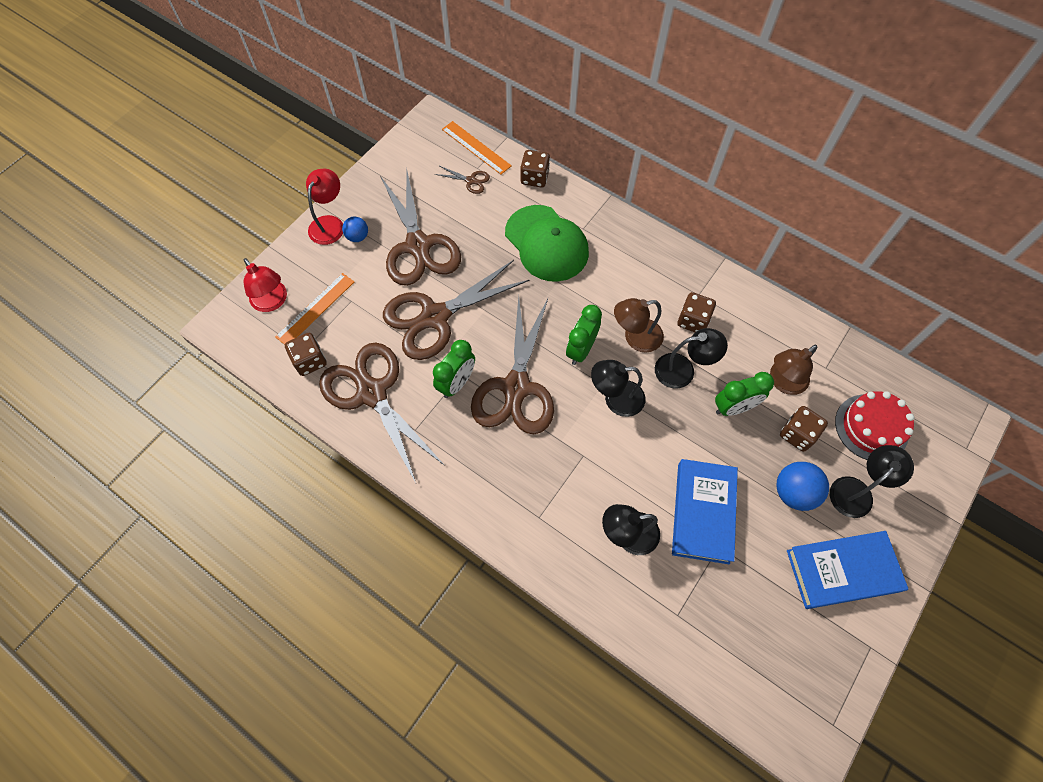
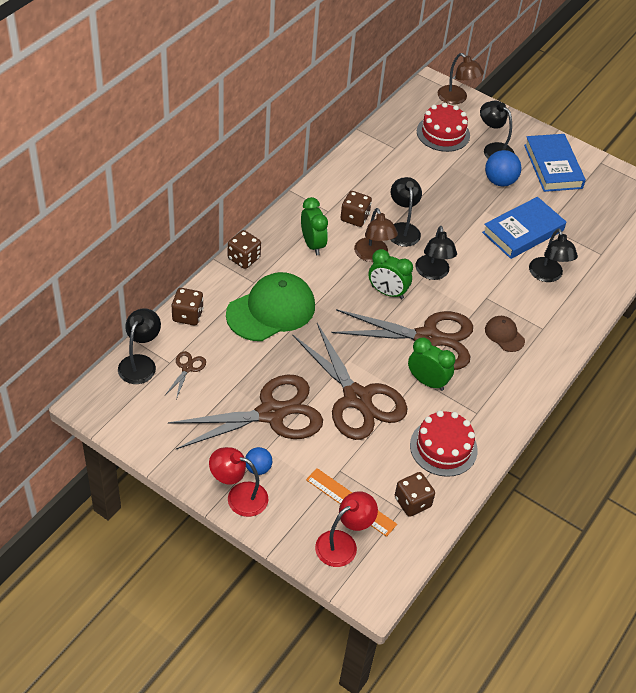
camera: 95 degrees left, 15 degrees down
brown scissors [319,342,445,483] -> red cake [410,411,478,477]
orange ruler [442,121,512,174] -> black lamp [118,308,161,384]
blue book [672,459,738,564] -> blue book turned 45 degrees counterclockwise [482,197,566,259]
green clock [715,372,774,416] -> green clock moved to [301,197,328,255]
brown lamp [770,345,817,395] -> brown lamp moved to [438,53,484,105]
brown dice [780,406,828,452] -> brown dice moved to [228,230,261,269]
none -> brown cap [485,316,525,352]

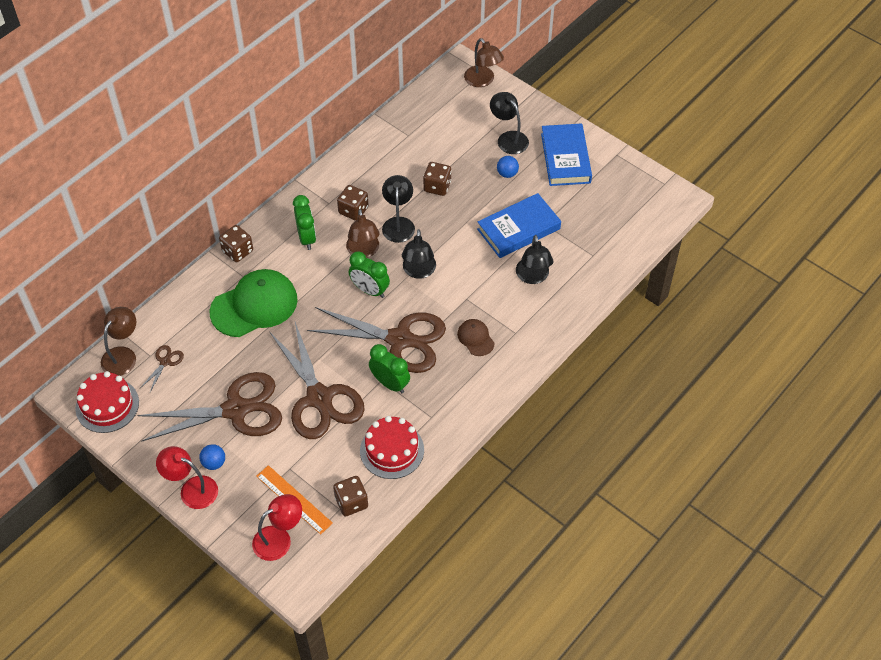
camera: 10 degrees right, 5 degrees up
black lamp [118,308,161,384] -> brown lamp [101,307,136,376]
brown dice [171,288,203,325] -> brown dice moved to [423,162,451,196]
red cake [417,103,470,152] -> red cake moved to [75,371,139,433]
blue ball [485,150,522,186] -> blue ball [497,156,519,178], size x0.62

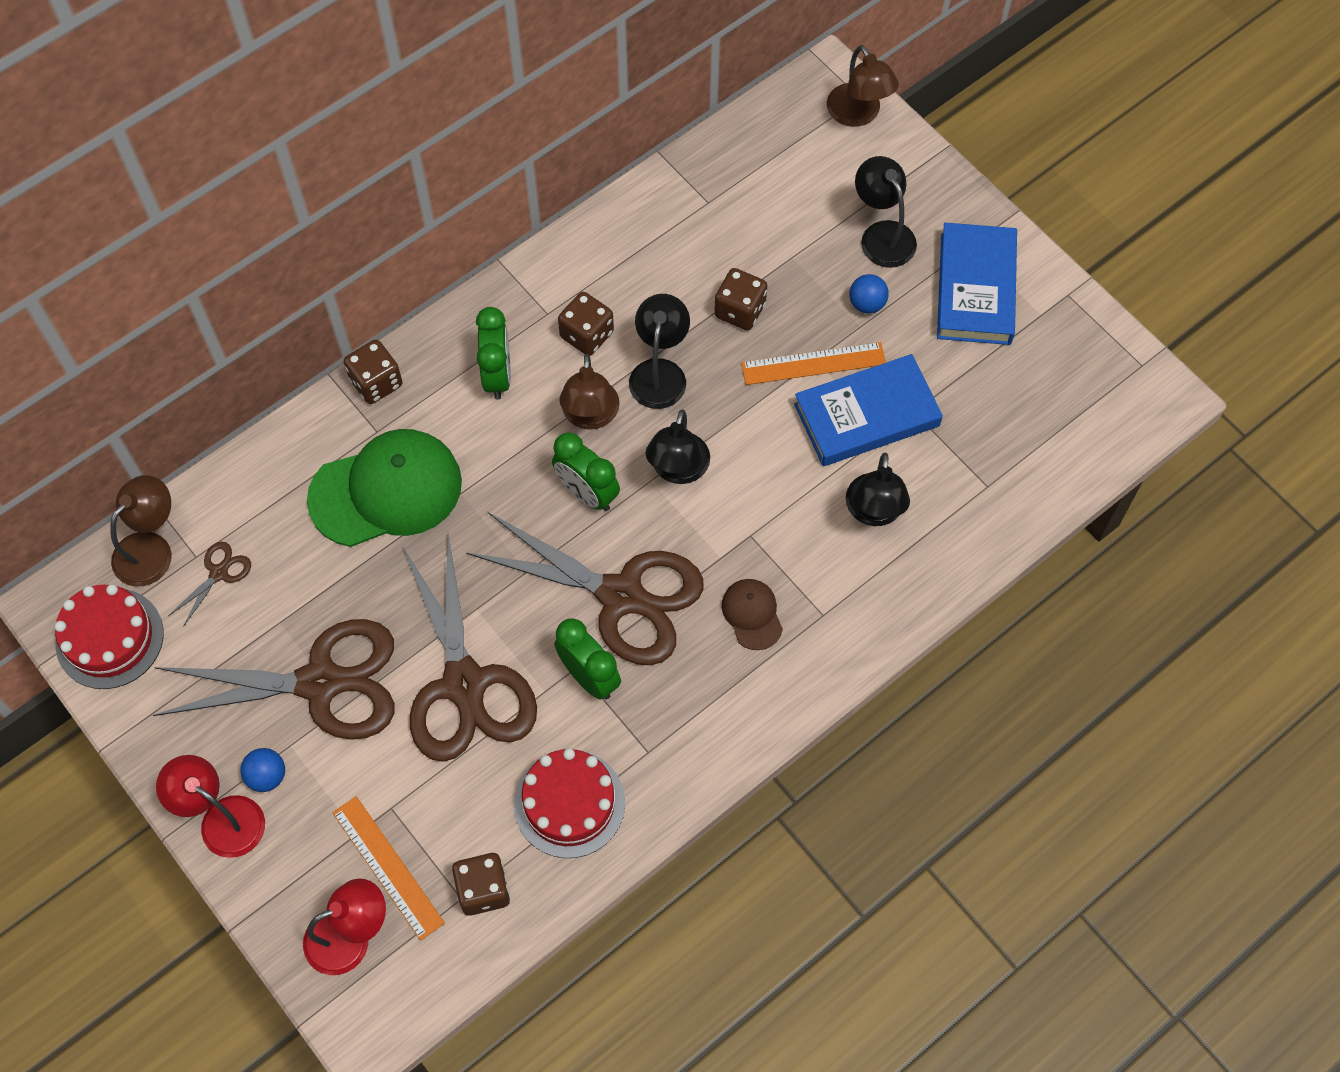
camera: 10 degrees right, 10 degrees up
none -> orange ruler [741,342,886,385]

